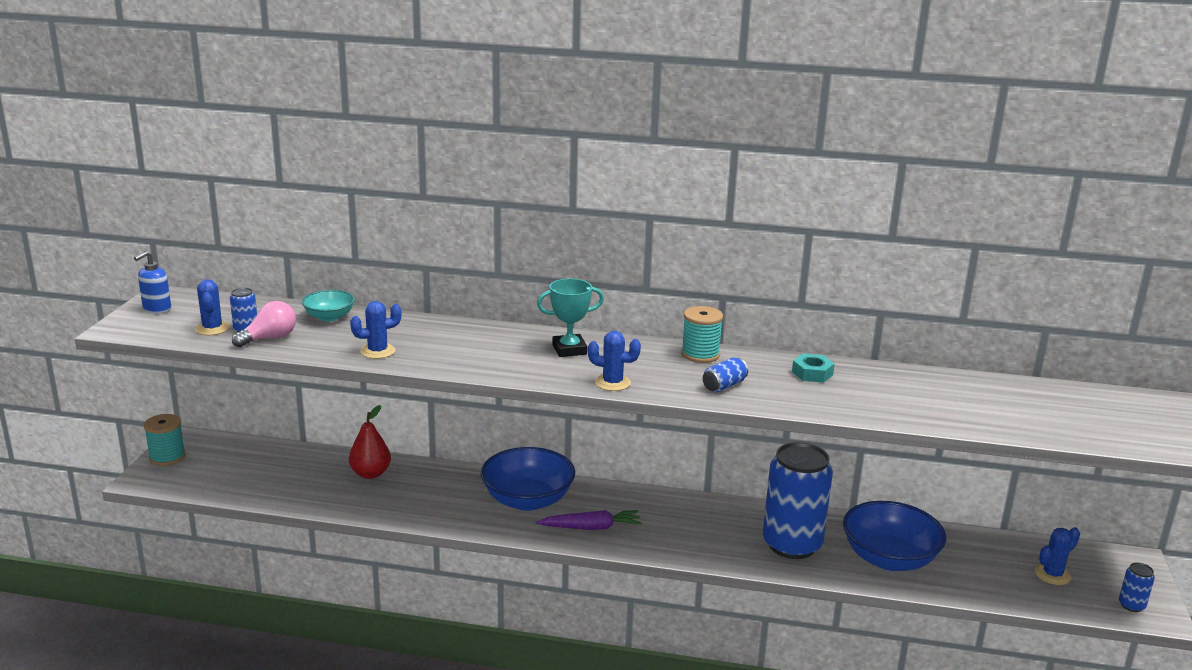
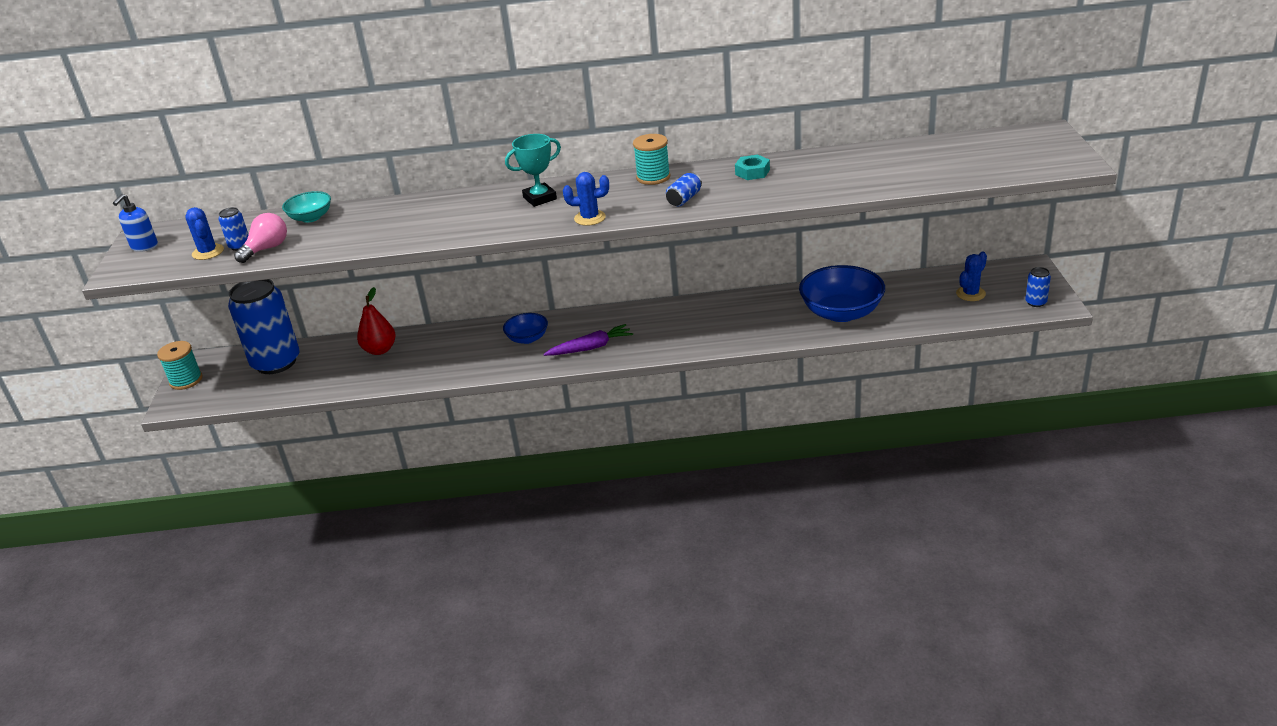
camera: 10 degrees left, 10 degrees up
blue cactus [350,301,401,359] -> none
blue bowl [481,447,575,511] -> blue bowl [503,313,548,344], size x0.54
blue can [763,442,833,559] -> blue can moved to [228,279,300,374]

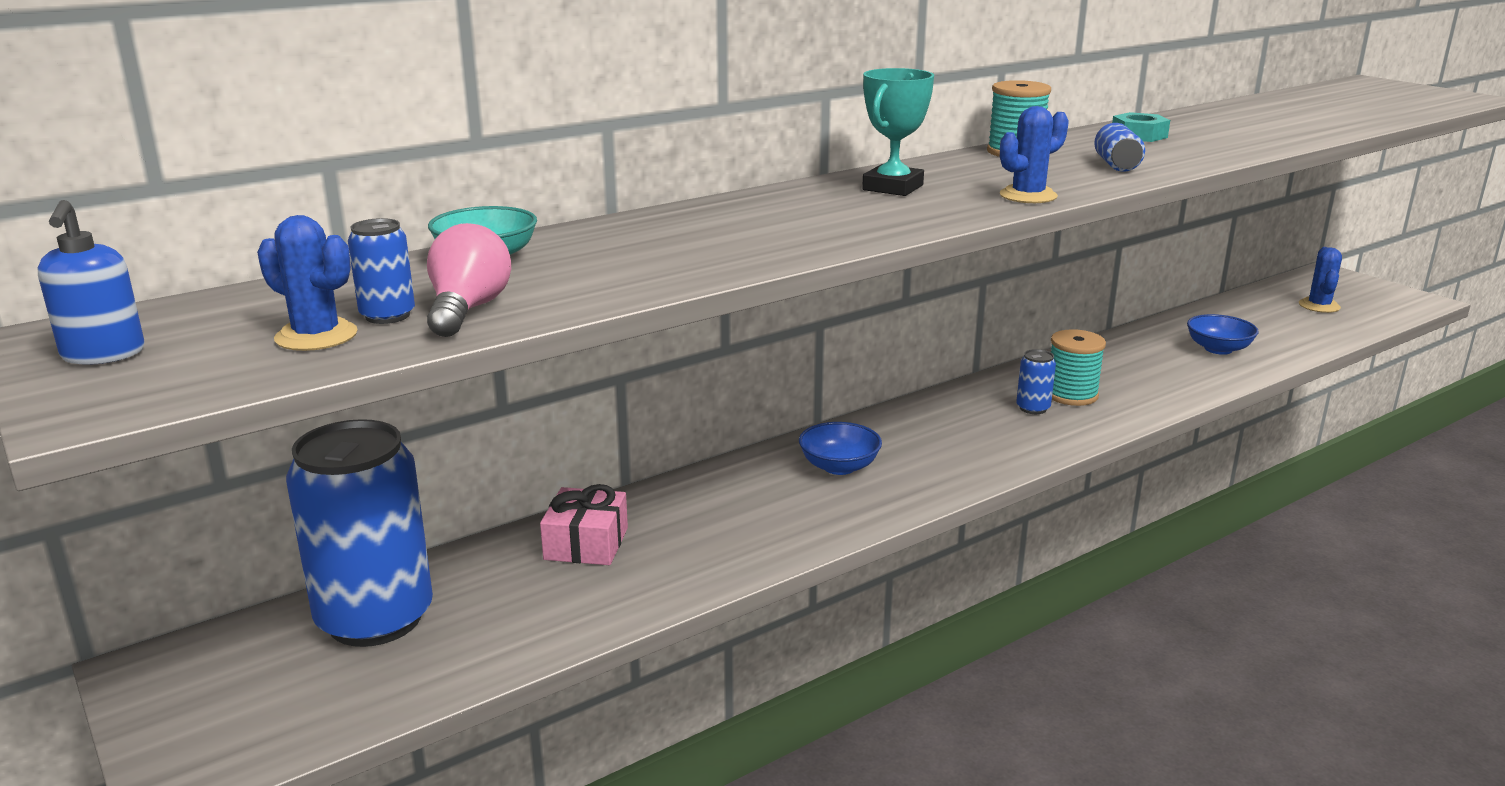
camera: 35 degrees left, 10 degrees down
turquoise spool [157,341,202,390] -> turquoise spool moved to [1051,329,1106,406]
red pear [357,287,396,355] -> pink gift [540,484,628,565]
purple carrot [543,324,633,356] -> none
blue bowl [799,265,885,322] -> blue bowl [1187,314,1259,355], size x0.54
blue can [1025,267,1051,307] -> blue can moved to [1016,349,1056,414]

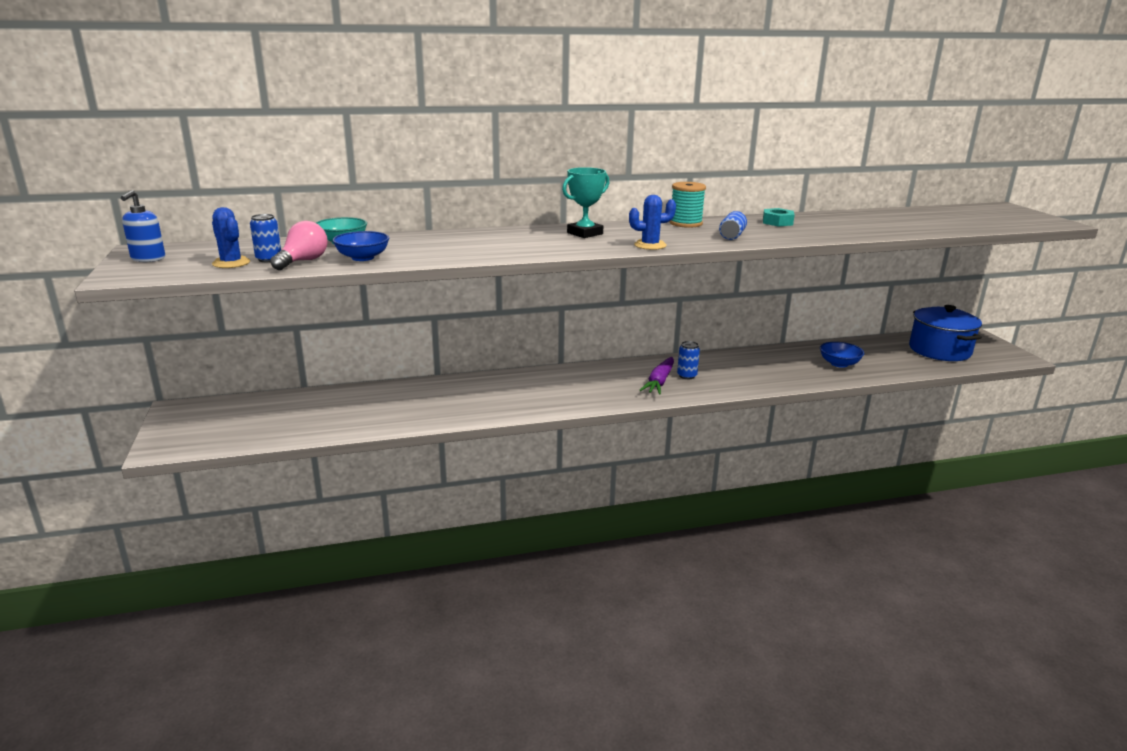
camera: 20 degrees right, 0 degrees up
blue can [286,419,433,647] -> none
pink gift [540,484,628,565] -> none
blue bowl [799,422,882,475] -> blue bowl moved to [332,231,389,261]
turquoise spool [1051,329,1106,406] -> none
blue cactus [1299,247,1342,313] -> blue pot [909,305,982,361]
none -> purple carrot [639,357,674,395]

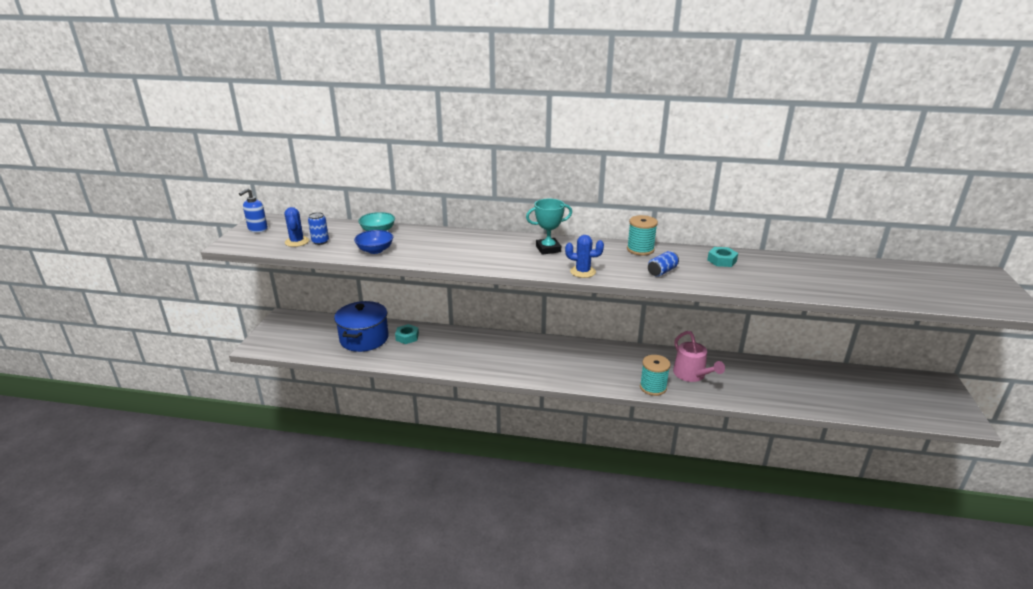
camera: 25 degrees right, 5 degrees up
pink light bulb [270,221,327,270] -> none
purple carrot [639,357,674,395] -> none
blue can [677,341,700,379] -> none
blue bowl [820,342,864,368] -> none
blue pot [909,305,982,361] -> blue pot moved to [334,301,389,352]
none -> turquoise nut [395,324,419,344]
none -> turquoise spool [640,355,670,396]
none -> pink watering can [673,331,725,382]

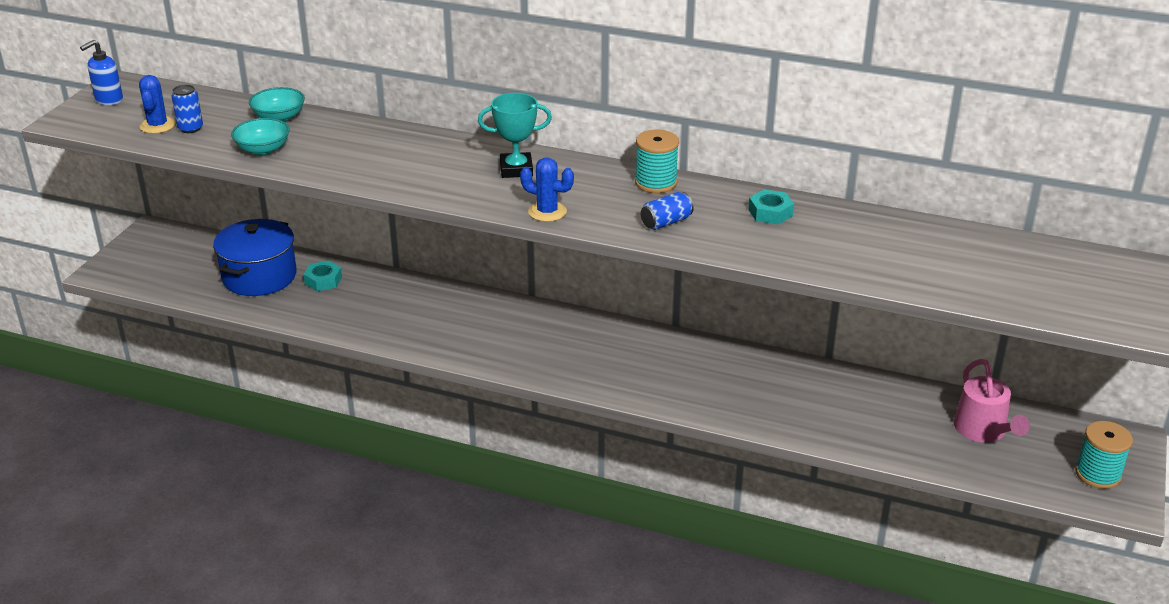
camera: 10 degrees right, 5 degrees up
blue bowl [354,230,393,254] -> turquoise bowl [231,118,290,155]
turquoise spool [640,355,670,396] -> turquoise spool moved to [1075,421,1133,489]
pink watering can [673,331,725,382] -> pink watering can moved to [954,359,1030,443]

